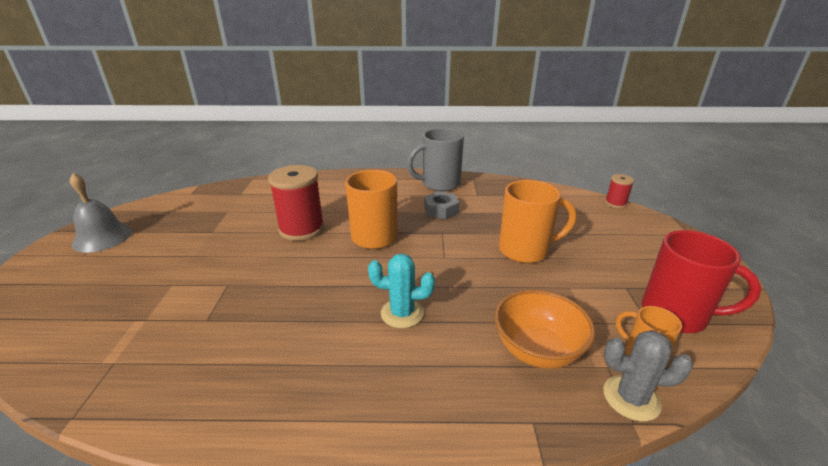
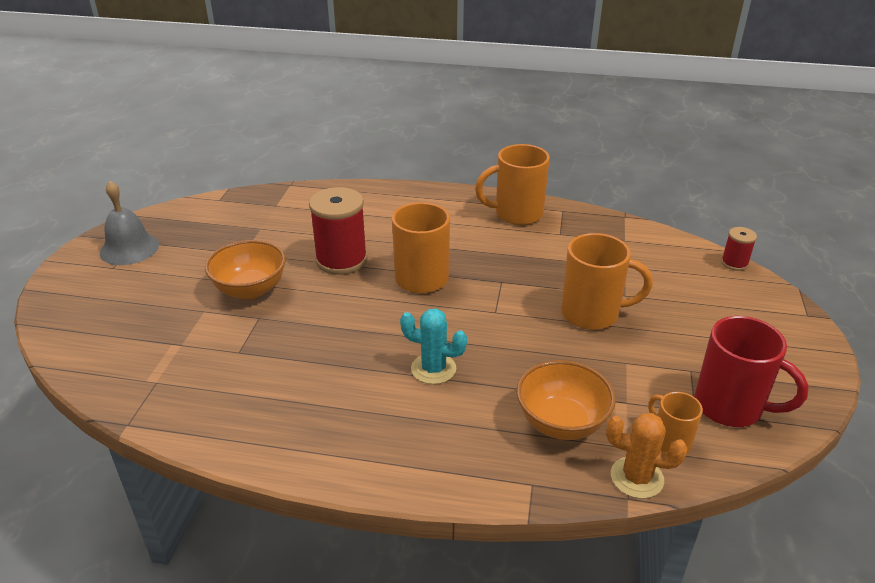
camera: 10 degrees right, 5 degrees up
grey mug [407,128,464,192] -> orange mug [475,144,550,225]
grey nut [424,191,459,219] -> none
grey cactus [603,330,693,421] -> orange cactus [606,413,687,499]
none -> orange bowl [205,240,286,300]

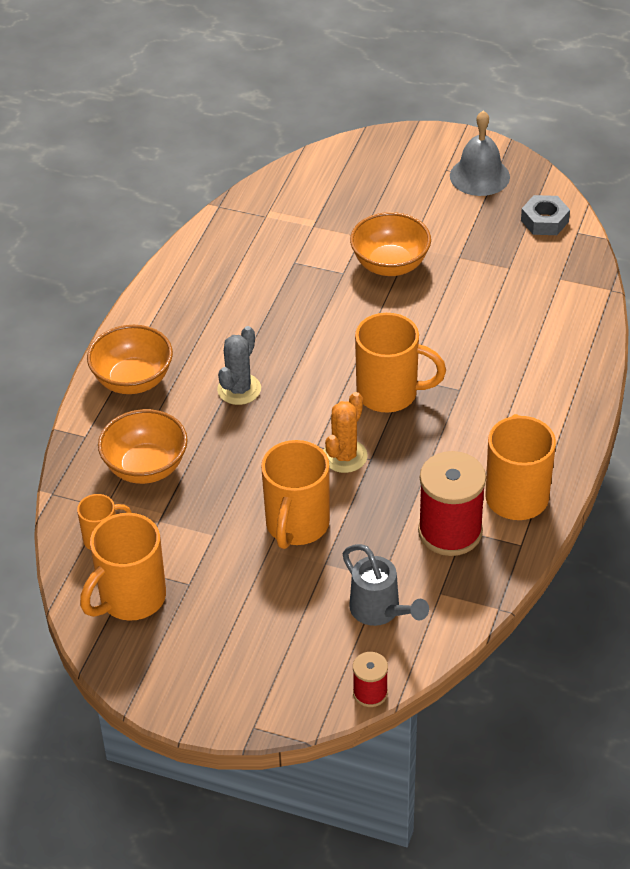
camera: 100 degrees right, 10 degrees up
red spool [309,187,367,275] -> red spool moved to [418,451,486,556]
turquoise cactus [400,309,467,384] -> grey cactus [217,326,261,405]
orange cactus [606,413,687,499] -> orange cactus moved to [323,392,368,473]
red mug [695,316,809,427] -> orange mug [80,513,166,621]
none -> orange bowl [87,325,173,394]
none -> grey watering can [343,544,429,626]
none -> grey nut [521,195,570,235]

